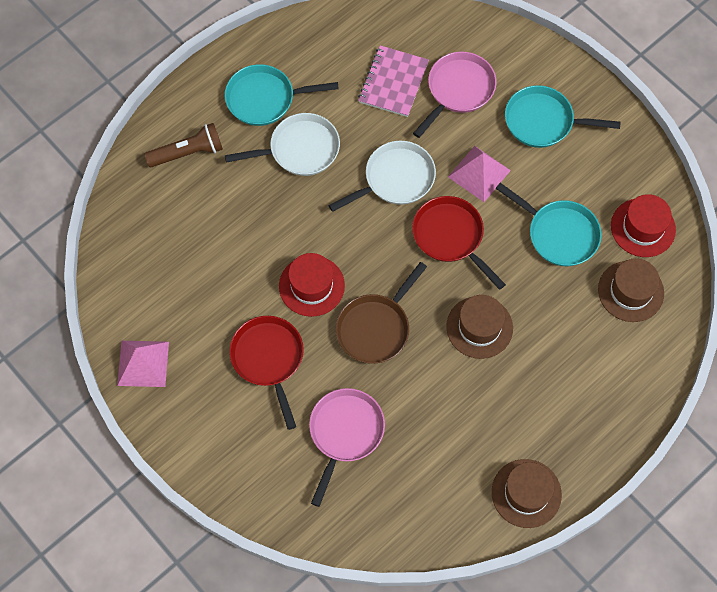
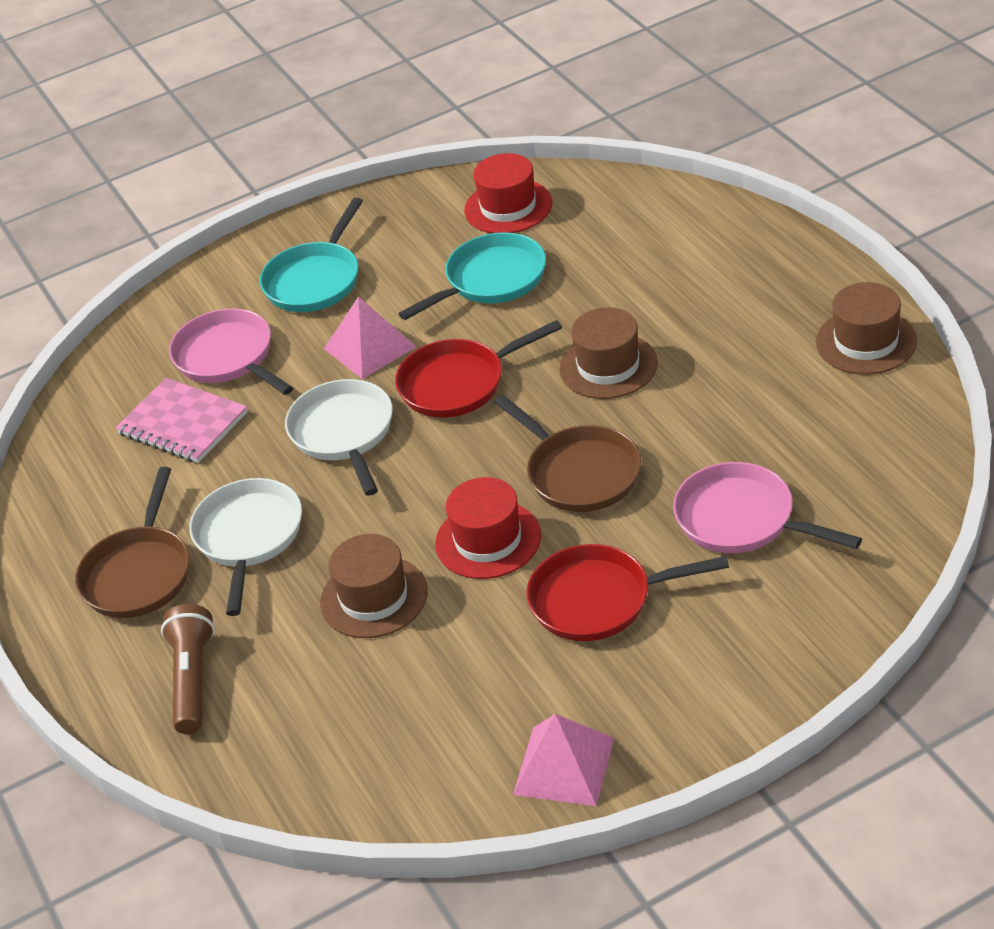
camera: 70 degrees left, 25 degrees down
turquoise pan [225,64,339,126] -> brown pan [75,467,190,618]
brown hat [598,259,664,322] -> brown hat moved to [320,534,428,638]

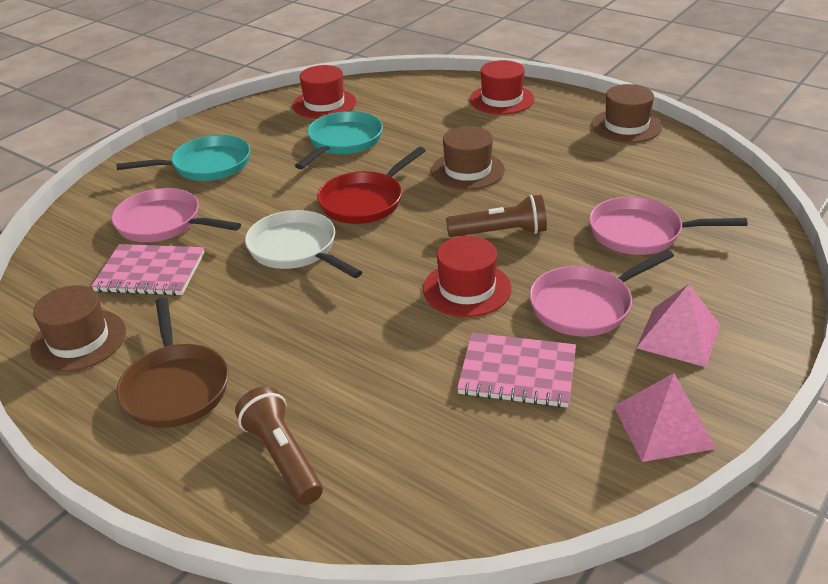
camera: 30 degrees left, 5 degrees down
white pan [189,478,302,616] -> none
turquoise pan [260,197,363,312] -> turquoise pan turned 105 degrees counterclockwise [116,135,250,181]
brown hat [320,534,428,638] -> brown hat moved to [30,285,126,372]
pink pyramid [324,297,417,379] -> pink pyramid moved to [636,284,720,367]
brown pan [494,395,641,512] -> brown flashlight [446,195,547,237]
red pan [526,544,729,641] -> pink pan [529,250,674,336]
none -> pink notebook [457,333,576,408]
none -> red hat [470,60,535,115]

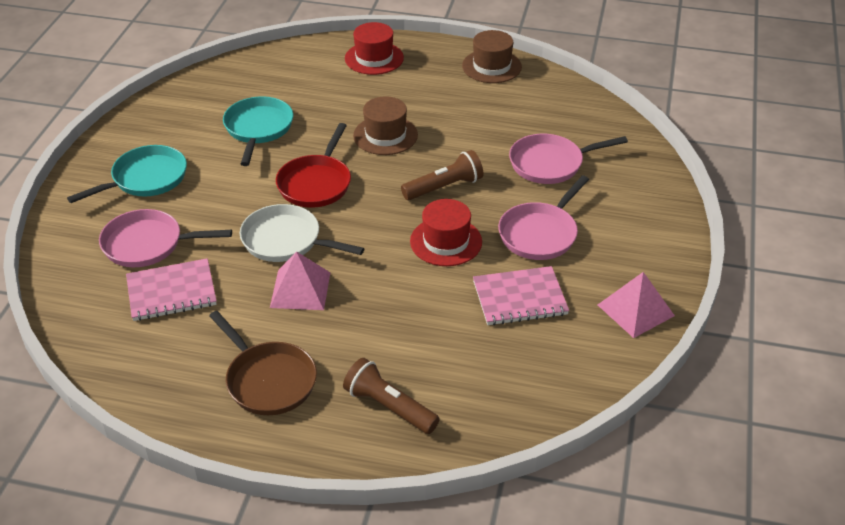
camera: 25 degrees left, 5 degrees up
brown hat [30,285,126,372] -> none
red hat [292,65,356,119] -> none
pink pyramid [636,284,720,367] -> pink pyramid moved to [270,251,330,310]

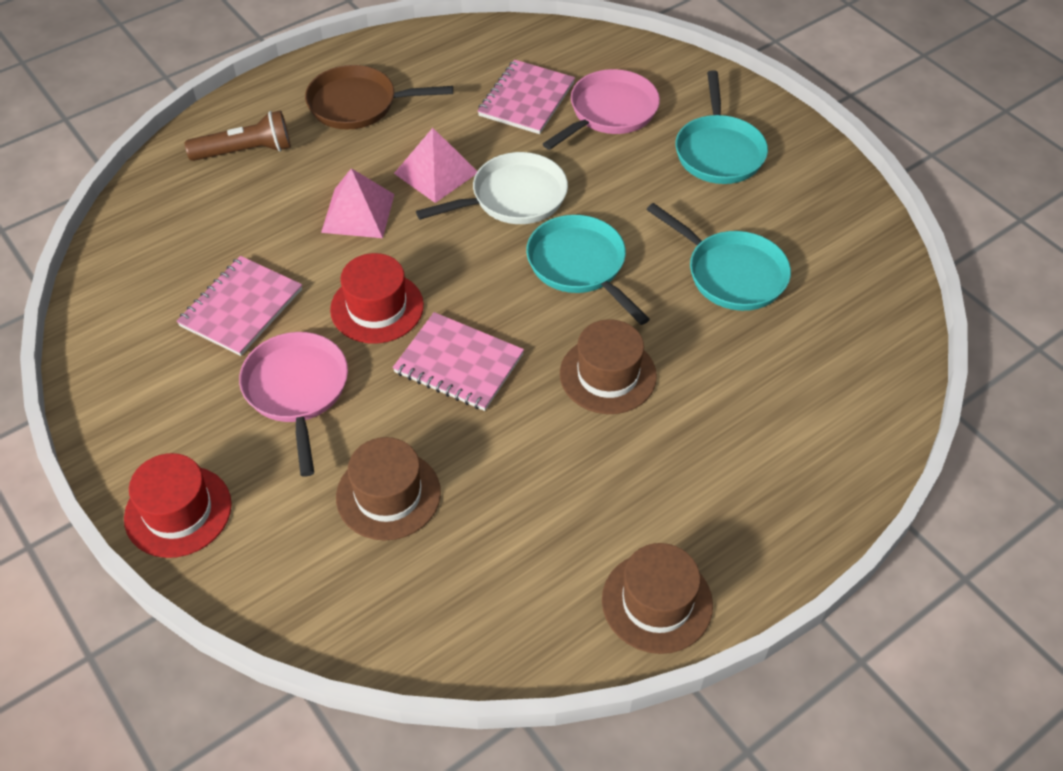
camera: 130 degrees right, 10 degrees up
red pan [276,123,351,208] -> turquoise pan [526,215,650,325]
red hat [345,22,404,75] -> red hat moved to [124,453,232,558]
brown flashlight [401,150,483,200] -> pink notebook [393,312,524,411]
pink pan [509,134,628,184] -> brown hat [336,437,441,541]
pink pyramid [598,272,675,338] -> pink pyramid moved to [321,168,395,238]

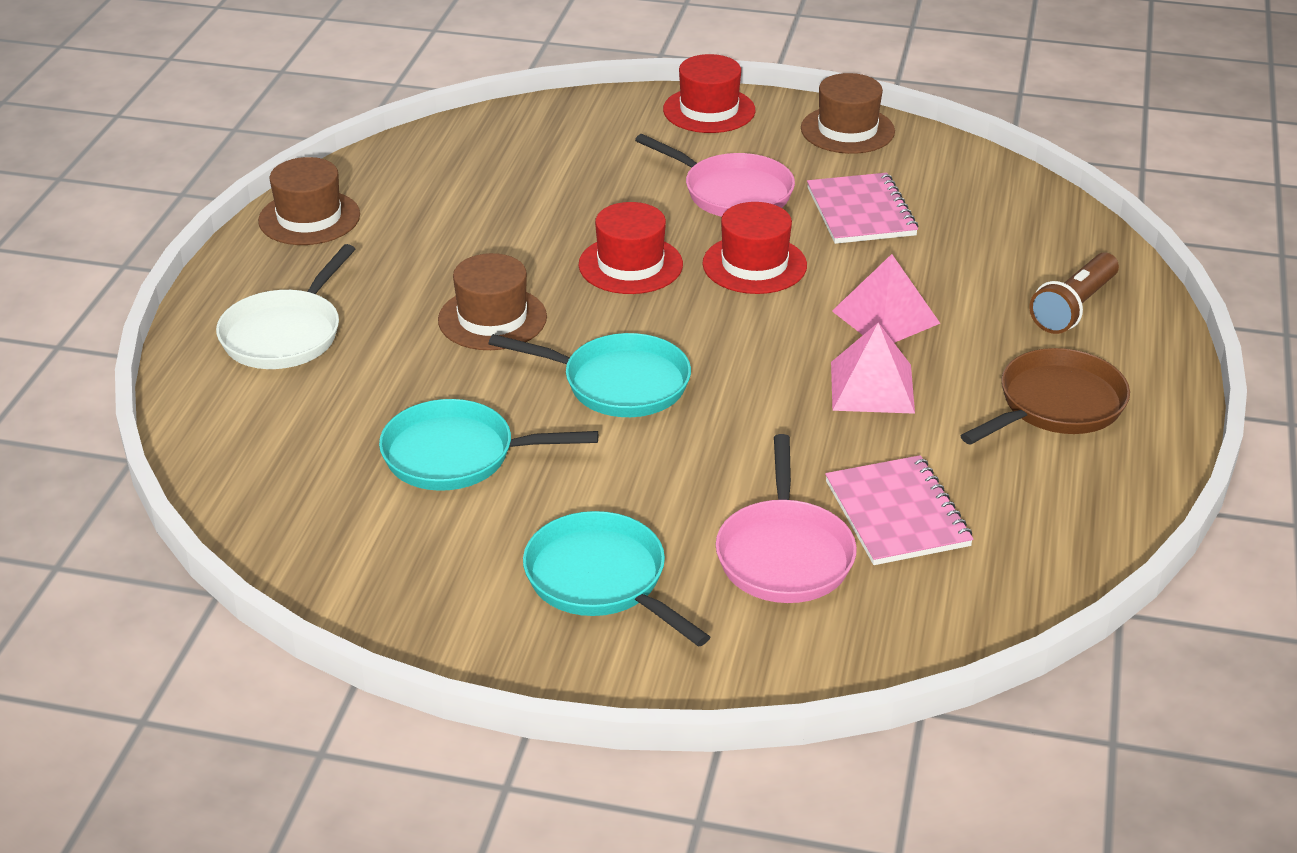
camera: 140 degrees right, 15 degrees down
brown hat [336,437,441,541] -> brown hat moved to [801,73,895,154]
pink notebook [393,312,524,411] -> red hat [578,202,683,294]
white pan [416,152,568,224] -> white pan moved to [216,244,355,369]

